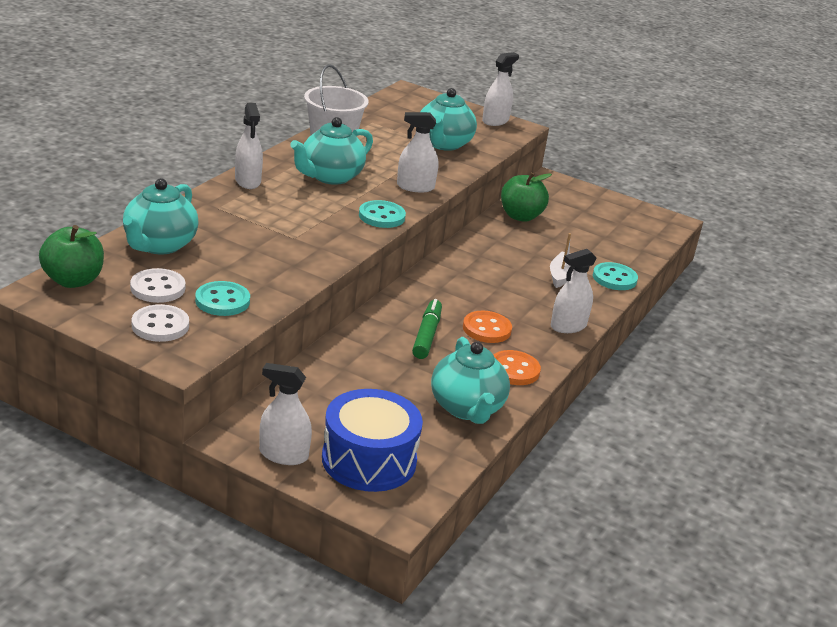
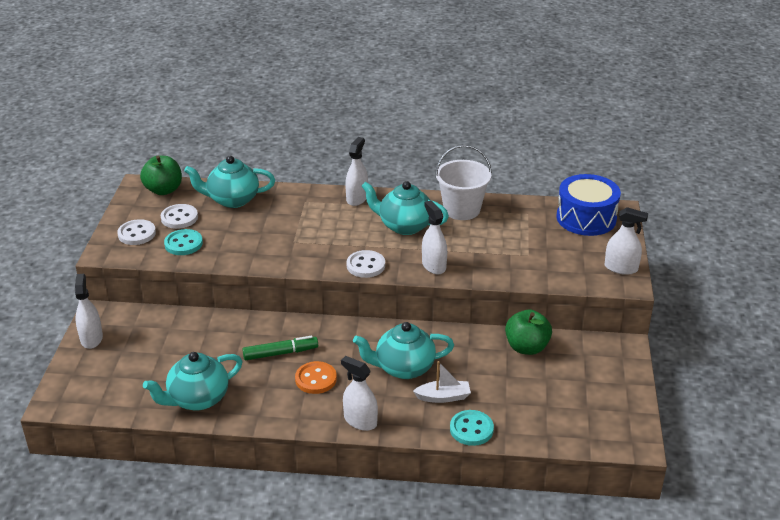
camera: 70 degrees right, 5 degrees up
white spray bottle [235,103,263,189] -> white spray bottle turned 150 degrees clockwise [345,137,368,206]
blue drum [322,389,423,492] -> blue drum moved to [556,174,621,236]
turquoise button [359,200,406,228] -> white button [346,250,385,278]
turquoise teapot [421,88,477,151] -> turquoise teapot moved to [353,322,454,379]
orange button [493,350,541,385] -> none

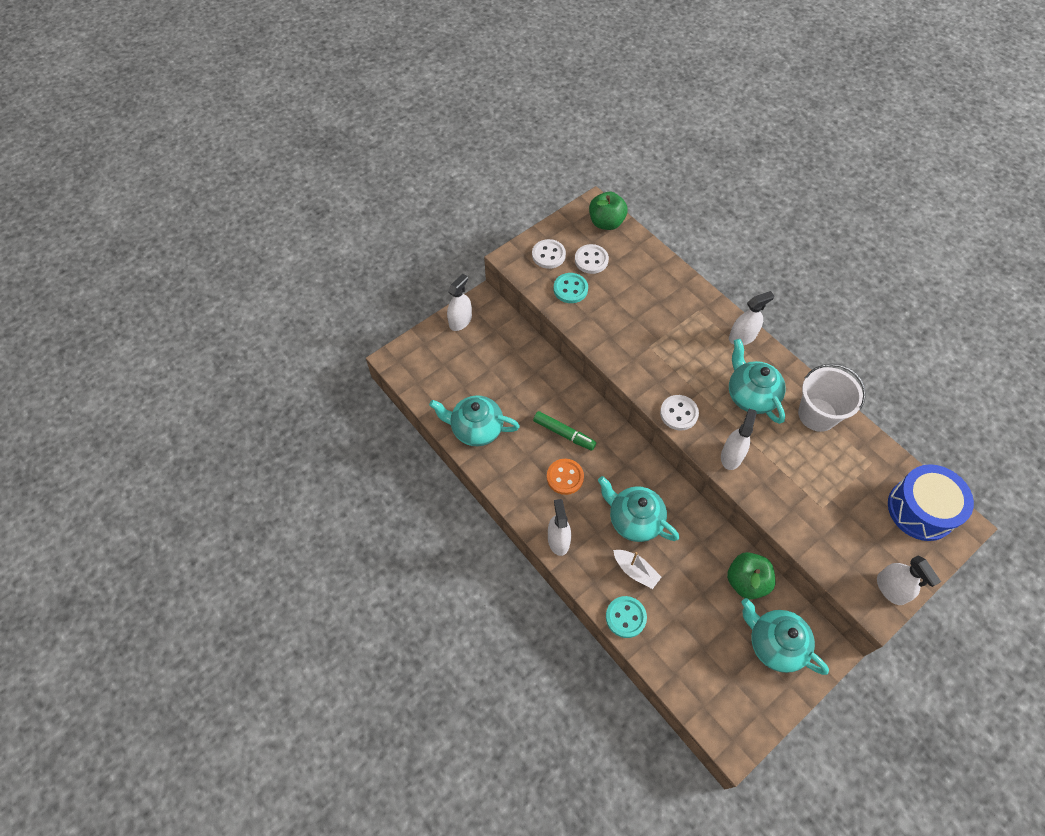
camera: 45 degrees right, 25 degrees up
turquoise teapot [184,156,275,208] -> turquoise teapot moved to [742,598,829,675]

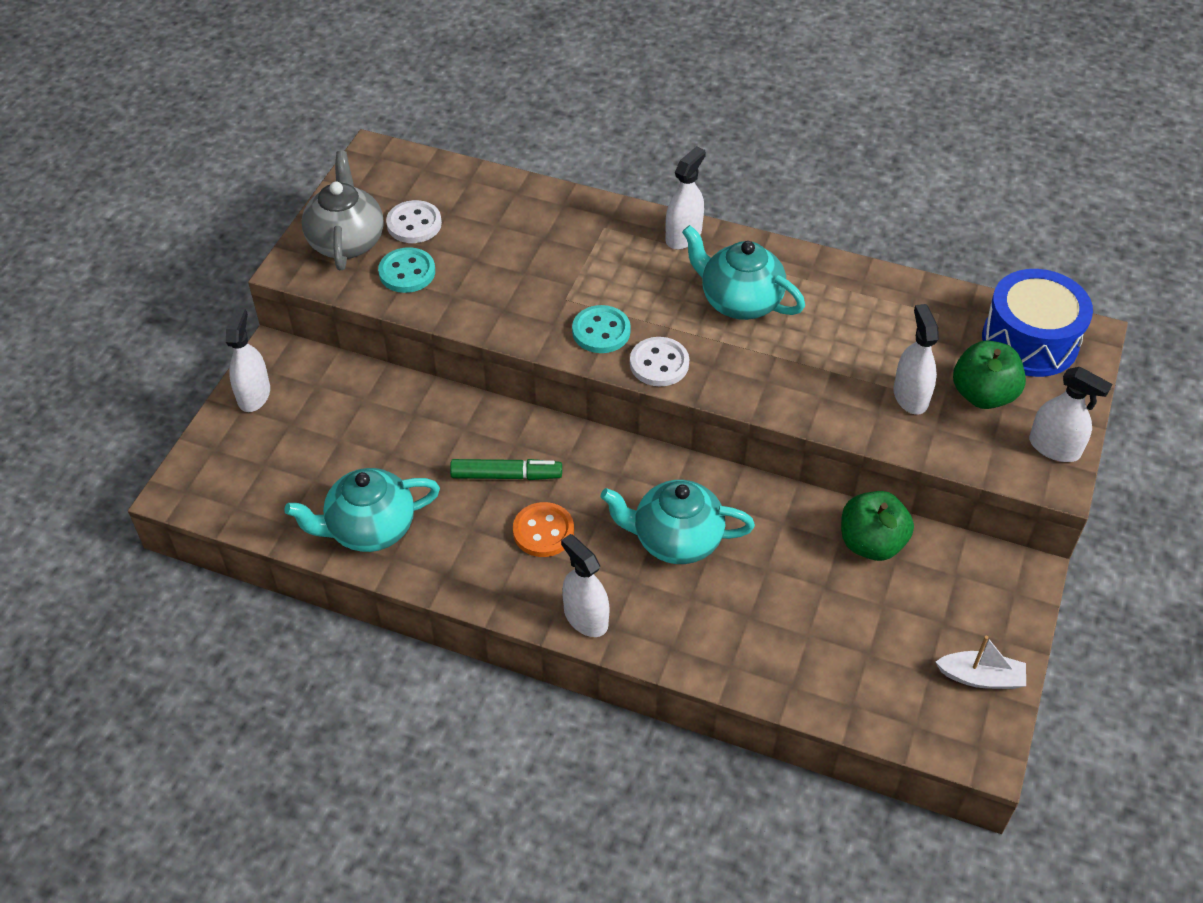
camera: 30 degrees left, 10 degrees down
white button [532,239,566,269] -> grey teapot [302,151,384,270]
green apple [589,192,628,230] -> green apple moved to [953,340,1026,409]
turquoise button [606,596,647,638] -> turquoise button moved to [572,305,631,353]
white boat [613,550,662,589] -> white boat moved to [936,636,1026,689]
white spray bottle [721,409,757,470] -> white spray bottle moved to [893,304,939,415]
turquoise teapot [742,598,829,675] -> none
white bucket [798,364,866,432] -> none

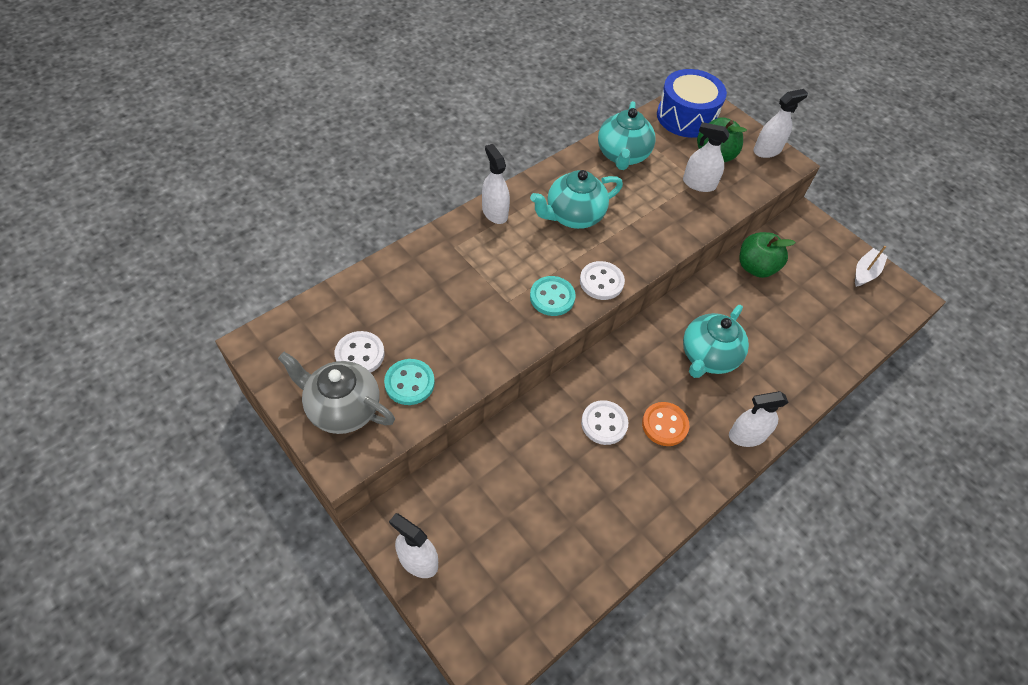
camera: 65 degrees left, 5 degrees up
turquoise teapot [284,468,440,552] -> turquoise teapot moved to [598,101,656,170]
green marker [450,459,562,480] -> white button [581,400,628,445]

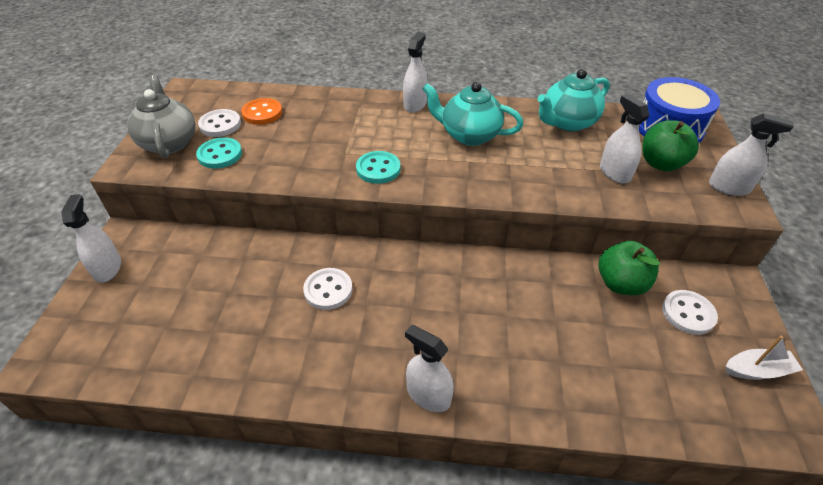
camera: 50 degrees right, 10 degrees down
white button [580,261,625,300] -> white button moved to [662,290,718,335]
orange button [642,402,689,446] -> orange button moved to [241,98,282,125]
turquoise teapot [683,305,749,378] -> none

